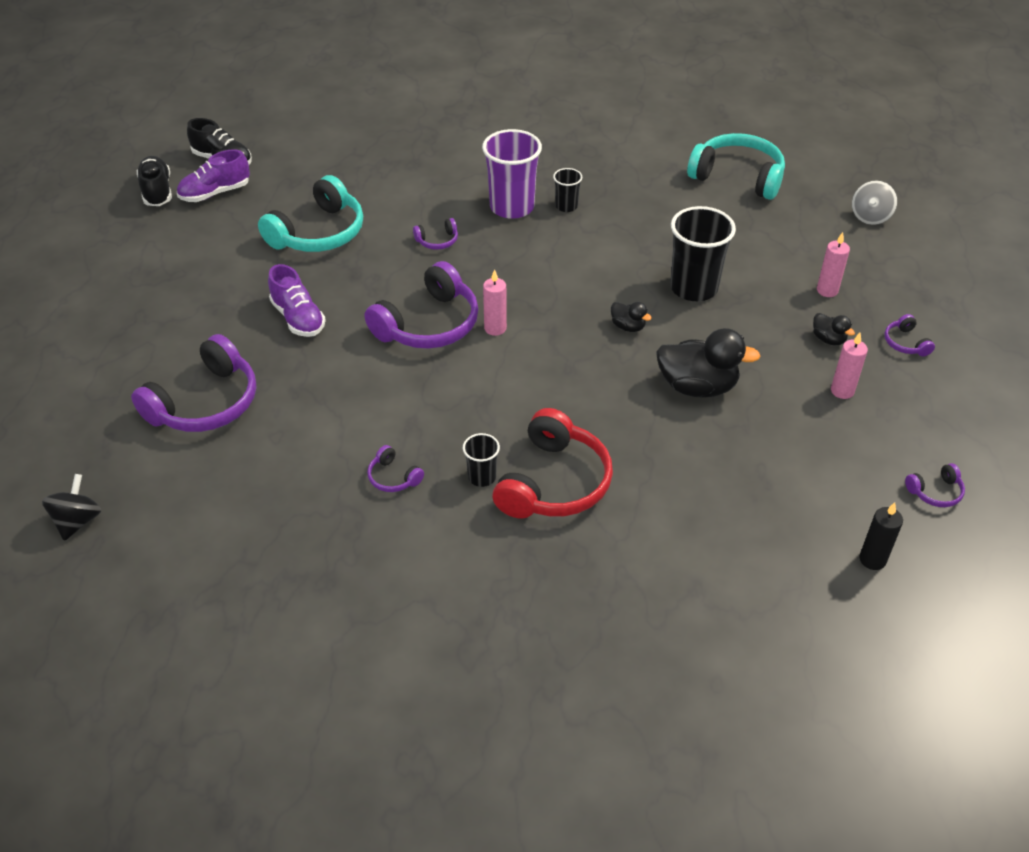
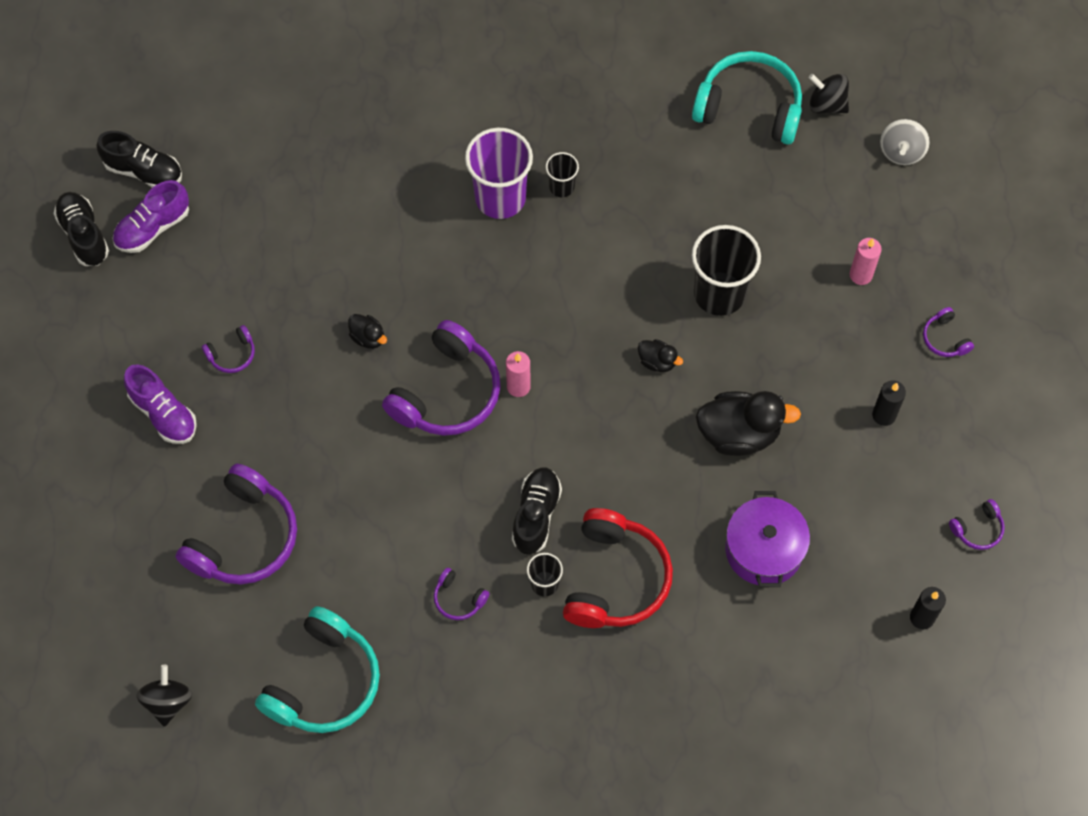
camera: 10 degrees left, 20 degrees up
turquoise headphones [258,175,363,252] -> turquoise headphones moved to [255,606,380,733]
purple shoe [268,264,326,337] -> purple shoe moved to [124,364,197,444]
purple headphones [413,218,458,250] -> purple headphones moved to [202,325,255,373]
black duck [813,313,855,345] -> black duck moved to [348,314,387,349]
pink candle [831,332,868,399] -> black candle [872,381,906,426]
none -> black shoe [512,468,562,554]
none -> purple pot [725,491,810,587]
none -> black spinning top [809,74,849,114]

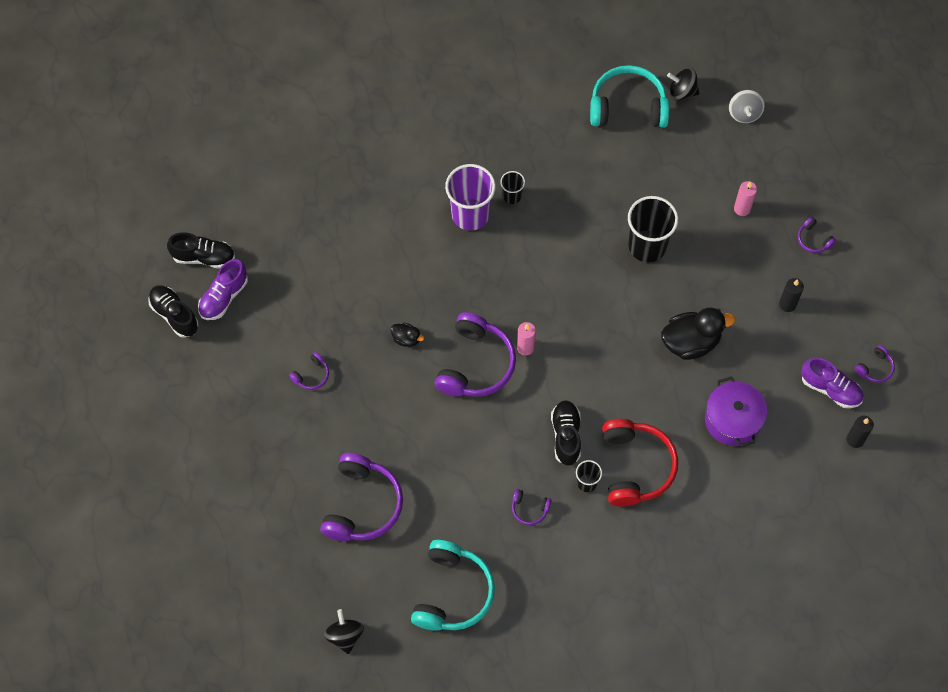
camera: 15 degrees left, 0 degrees up
purple shoe [124,364,197,444] -> purple shoe moved to [801,358,863,408]
black duck [638,339,683,372] -> none

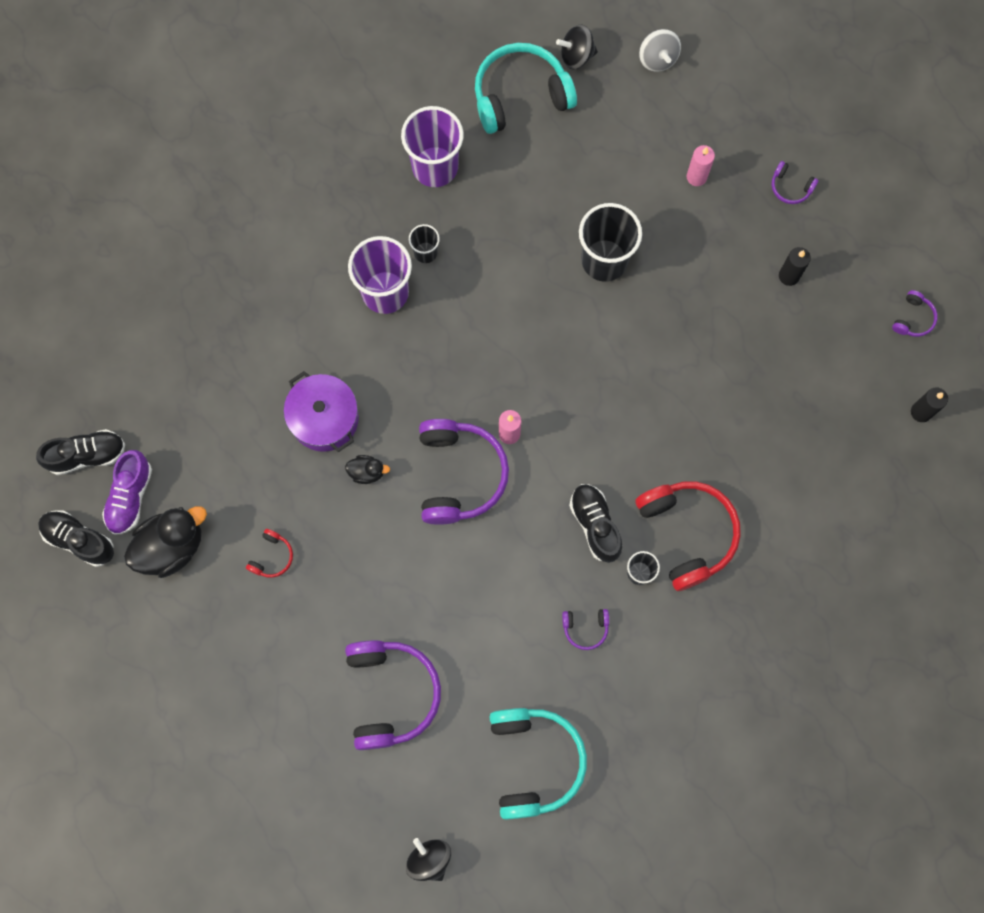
camera: 20 degrees left, 10 degrees up
purple headphones [289,352,329,390] -> red headphones [246,529,293,578]
black duck [661,307,735,360] -> black duck moved to [124,506,207,578]
purple pot [705,377,767,447] -> purple pot moved to [284,371,359,452]
purple shoe [801,358,863,408] -> none
none -> purple cup [401,106,464,187]

